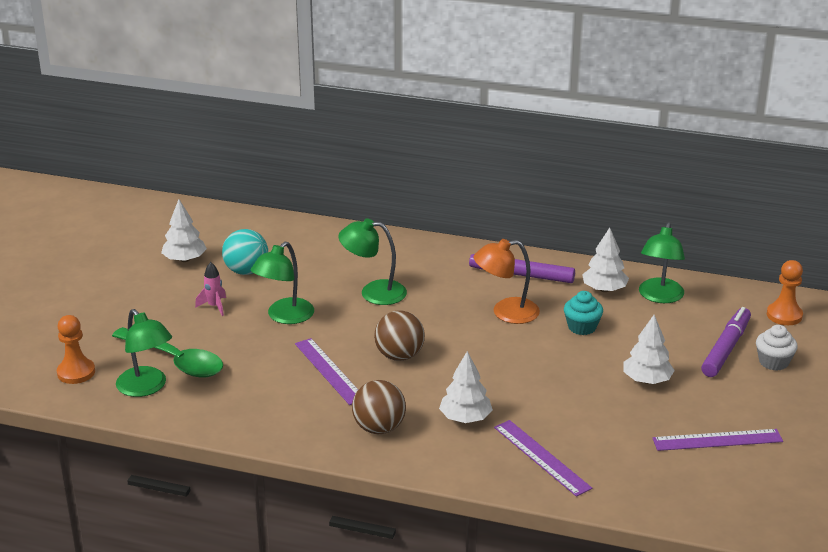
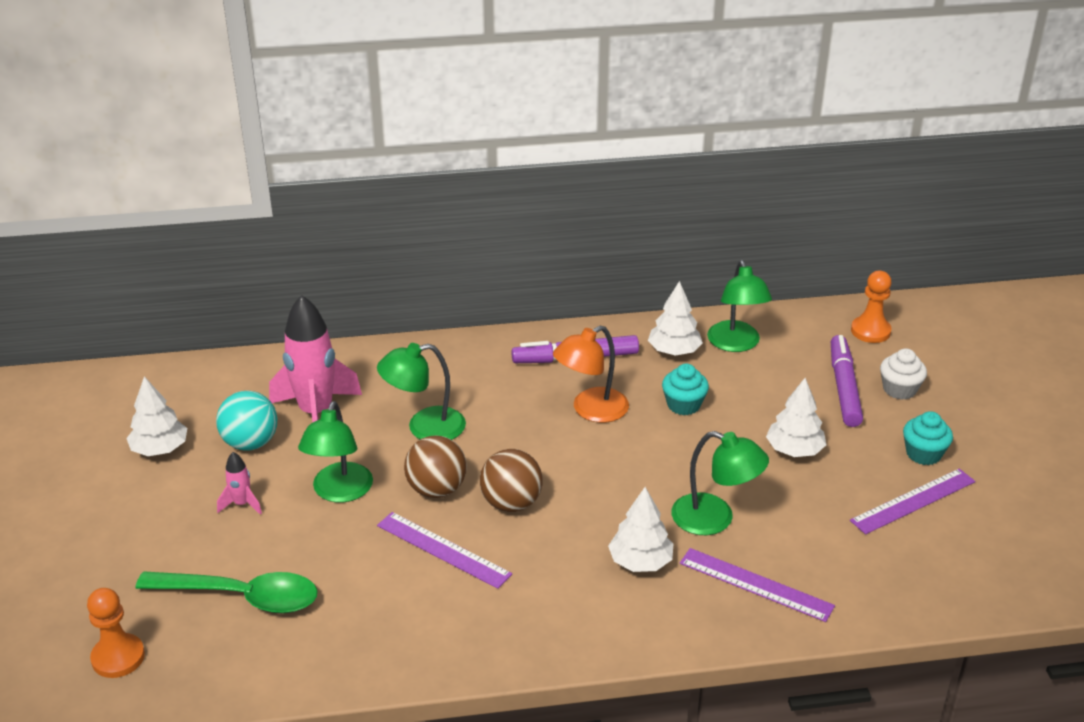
camera: 25 degrees left, 5 degrees up
green lamp [116,309,172,397] -> green lamp moved to [671,431,769,535]
brown ball [352,380,406,434] -> brown ball moved to [404,435,467,498]
none -> pink rocket [269,295,362,423]
none -> turquoise cupcake [903,411,953,465]

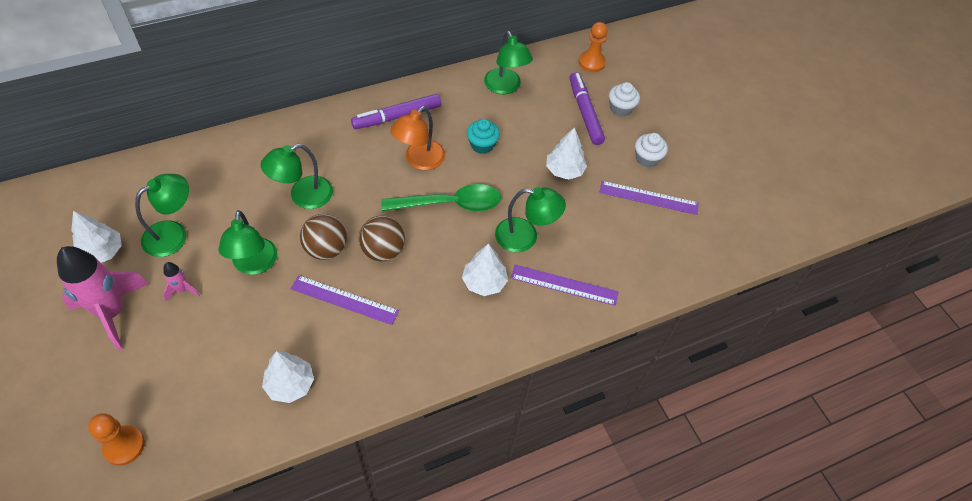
camera: 20 degrees left, 20 degrees up
green spoon [135,571,318,613] -> green spoon moved to [382,184,501,212]
turquoise ball [216,391,277,451] -> green lamp [135,174,189,257]
pink rocket [269,295,362,423] -> pink rocket moved to [57,246,149,351]
white tree [648,281,703,355] -> white tree moved to [262,351,314,403]
purple ruler [850,469,975,535] -> purple ruler turned 60 degrees clockwise [599,181,699,215]
turquoise cupcake [903,411,953,465] -> white cupcake [635,133,668,167]

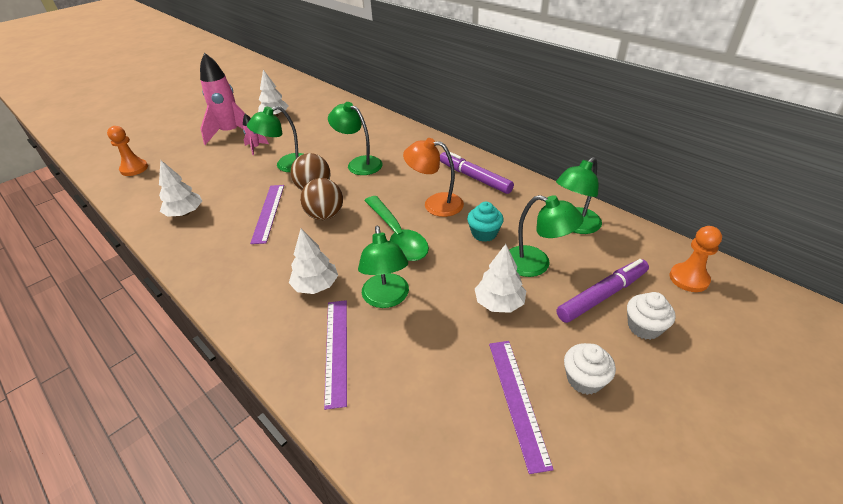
camera: 75 degrees right, 15 degrees down
green lamp [135,174,189,257] -> green lamp moved to [509,195,584,277]

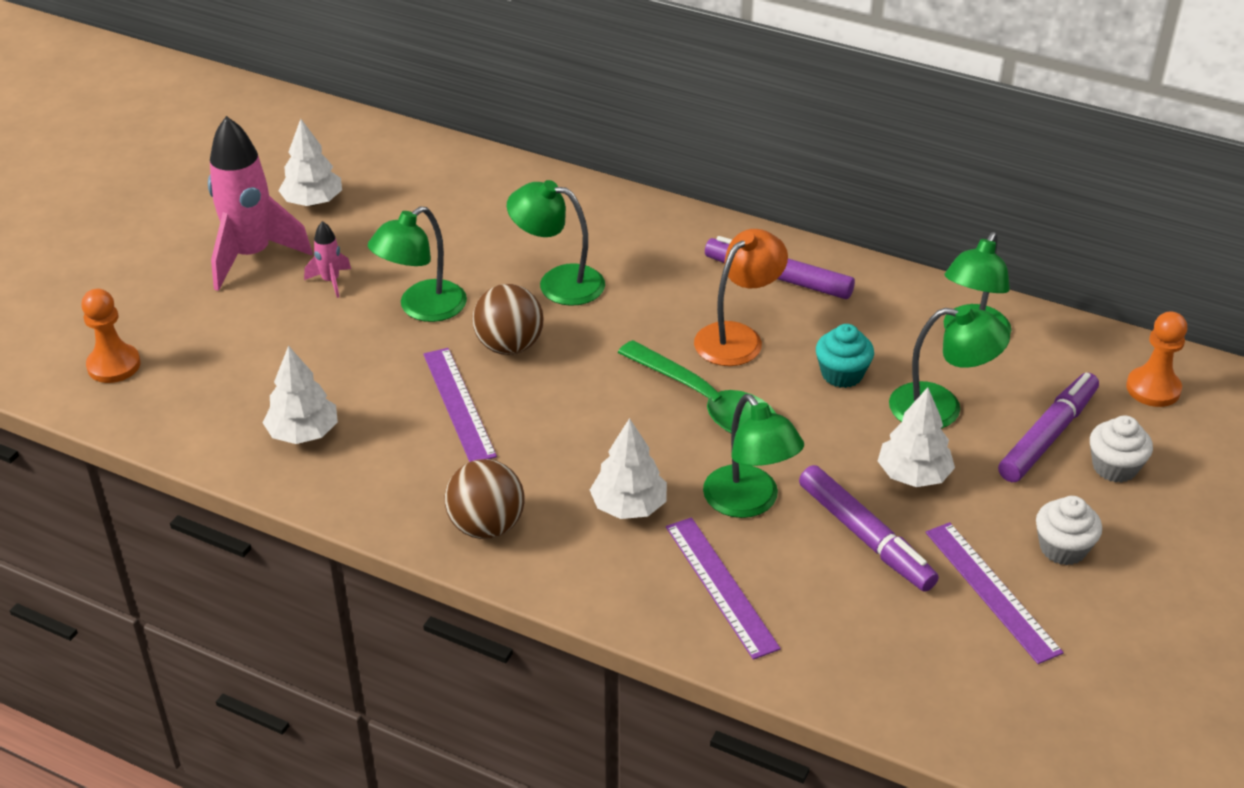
camera: 20 degrees left, 0 degrees up
brown ball [300,178,343,220] -> brown ball moved to [445,459,525,539]
orange lamp [403,138,464,217] -> orange lamp turned 135 degrees clockwise [694,229,788,366]
none -> purple marker [799,465,939,592]

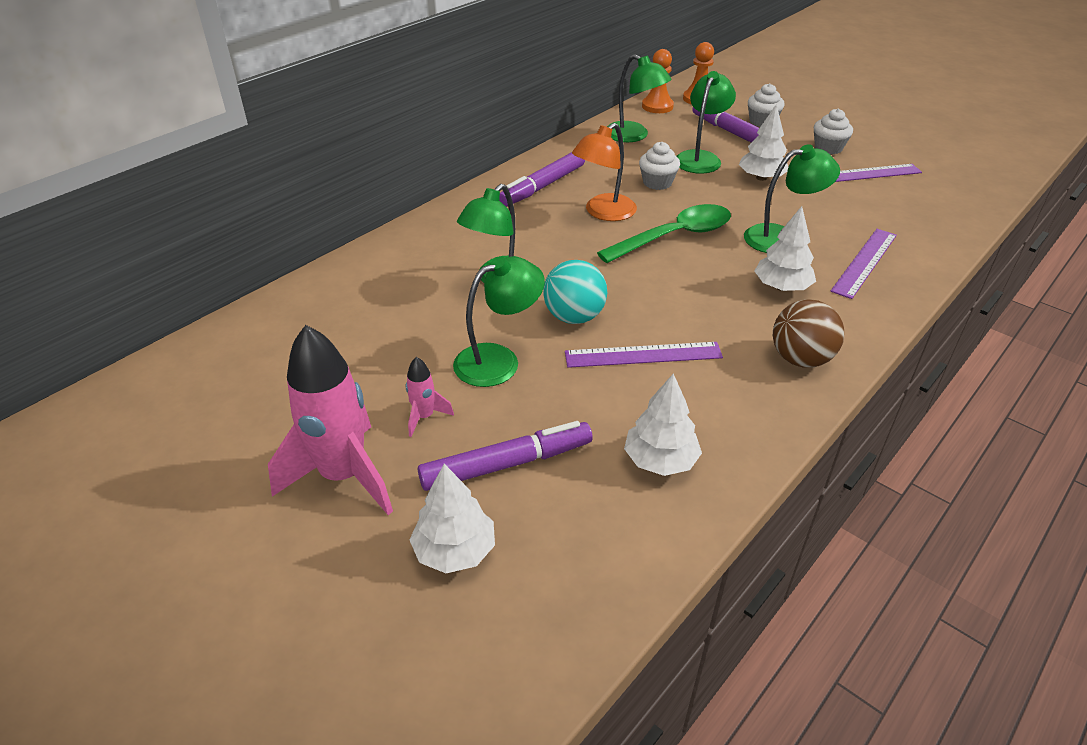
camera: 75 degrees left, 0 degrees up
orange pawn [81,289,141,383] -> orange pawn moved to [642,49,674,113]
white tree [278,119,342,206] -> white tree moved to [409,464,495,573]
green lamp [368,206,467,322] -> green lamp turned 90 degrees counterclockwise [453,256,545,387]
brown ball [472,284,544,355] -> turquoise ball [543,260,607,324]
purple ruler [666,517,781,660] -> purple ruler turned 45 degrees counterclockwise [830,229,897,299]
orange lamp [694,229,788,366] -> orange lamp turned 105 degrees counterclockwise [572,123,637,221]
purple marker [799,465,939,592] -> purple marker moved to [418,421,592,491]
turquoise cupcake [816,324,874,388] -> white cupcake [639,142,680,190]

